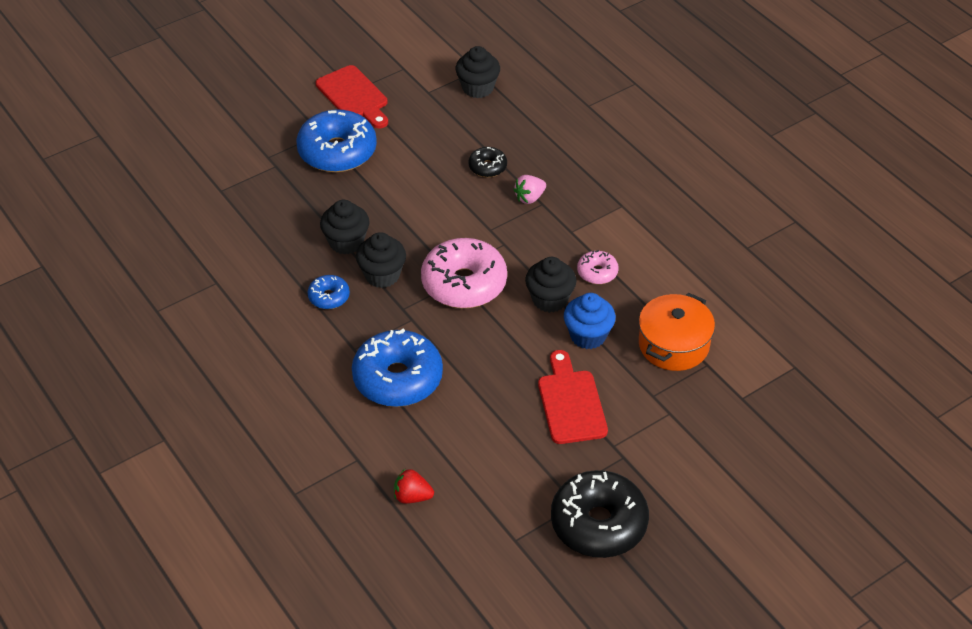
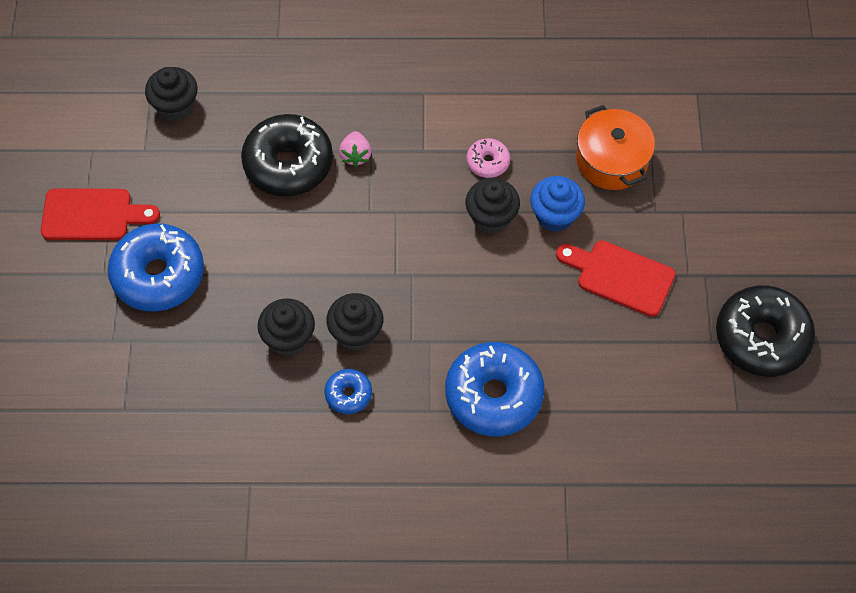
camera: 55 degrees left, 15 degrees up
red strawberry [394,469,434,504] -> none
pink donut [421,238,507,308] -> none
black donut [468,147,507,177] -> black donut [241,114,333,196], size x2.07

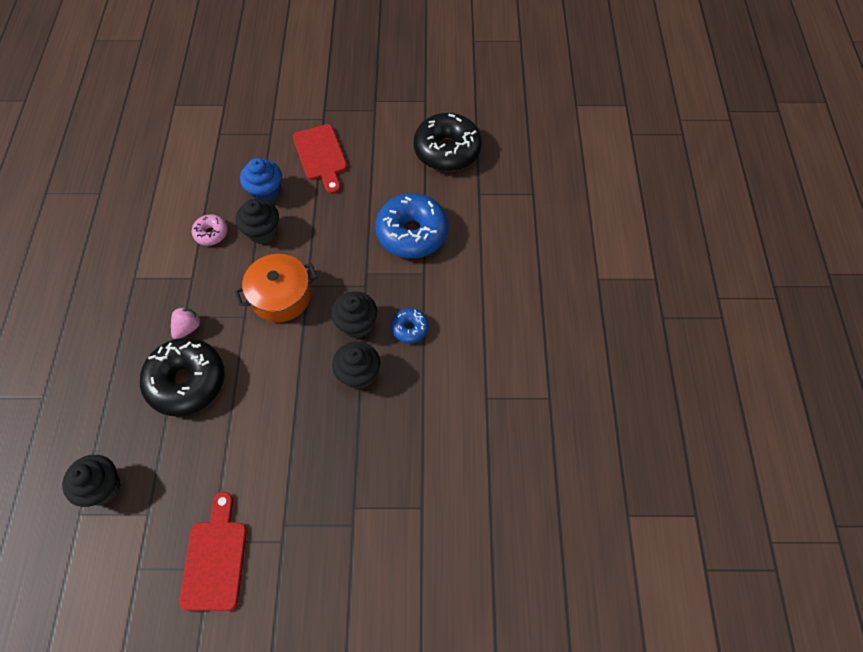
camera: 90 degrees left, 0 degrees up
blue donut [108,224,204,311] -> none
pink strawberry [339,131,372,167] -> pink strawberry turned 60 degrees counterclockwise [171,307,201,339]
red cutting board [556,240,675,317] -> red cutting board turned 45 degrees counterclockwise [293,124,347,194]
orange pot [576,105,655,190] -> orange pot moved to [235,254,318,322]
black donut [716,285,815,377] -> black donut moved to [414,113,482,171]

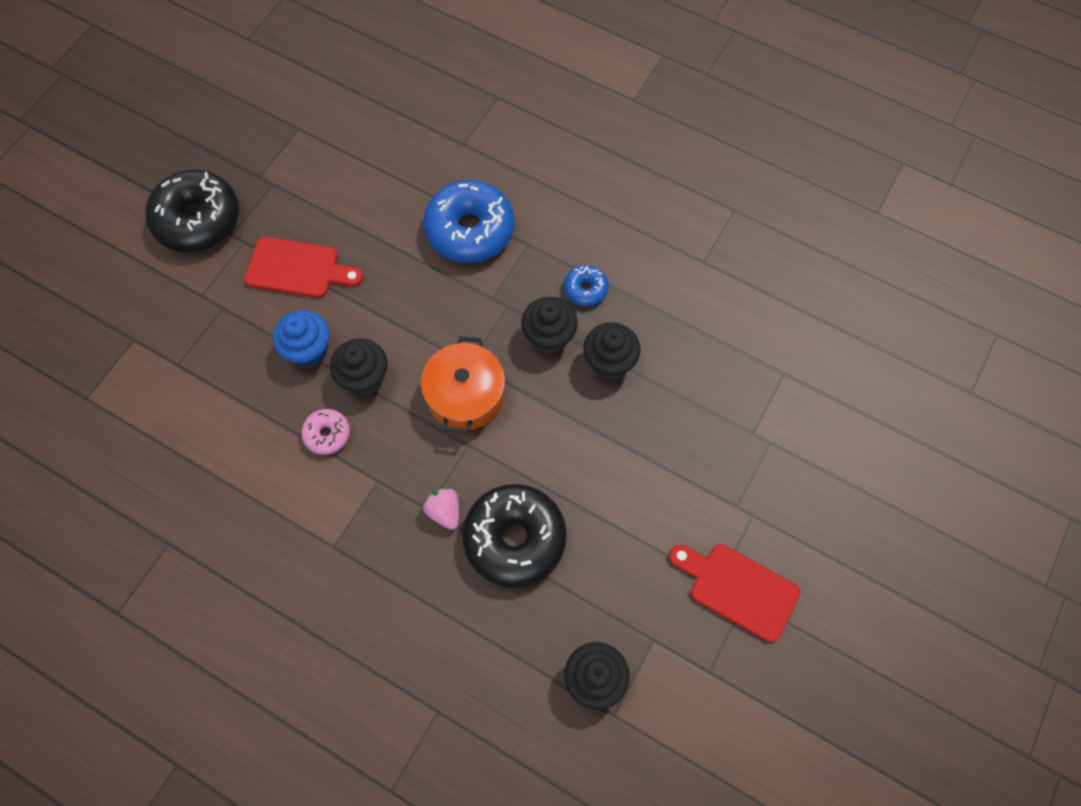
camera: 60 degrees left, 5 degrees up
black donut [414,113,482,171] -> black donut moved to [146,169,239,252]

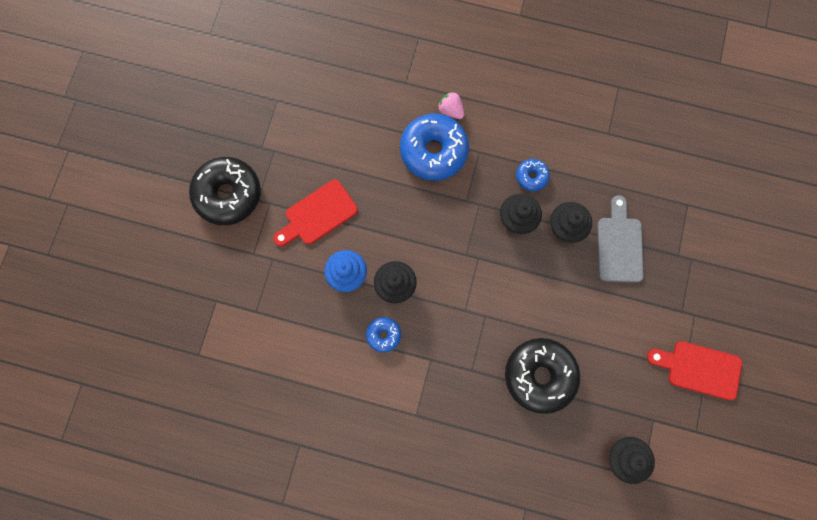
camera: 15 degrees left, 10 degrees up
red cutting board [245,237,363,298] -> red cutting board turned 150 degrees clockwise [273,180,358,246]
pink donut [301,409,350,455] -> blue donut [366,317,401,353]
orange pot [421,336,505,433] -> none
pink strawberry [423,487,459,530] -> pink strawberry moved to [438,91,464,119]
none -> grey cutting board [598,195,644,282]

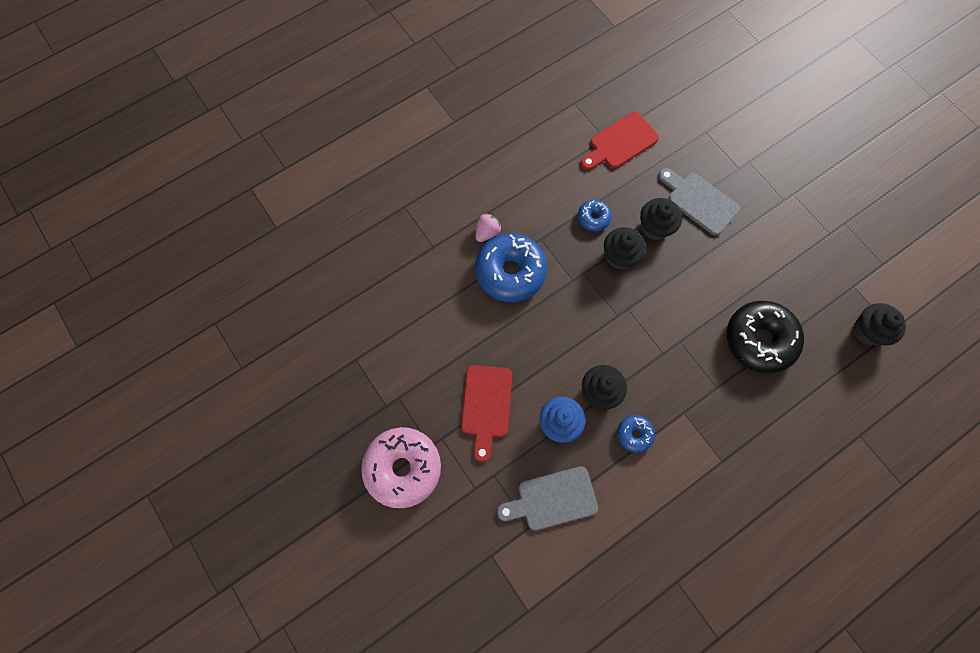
camera: 50 degrees left, 5 degrees down
black donut [189,157,261,225] -> pink donut [361,427,441,508]
pink strawberry [438,91,464,119] -> pink strawberry turned 135 degrees clockwise [476,213,502,242]
red cutting board [647,341,742,400] -> red cutting board moved to [581,112,659,170]
none -> grey cutting board [497,466,598,530]

